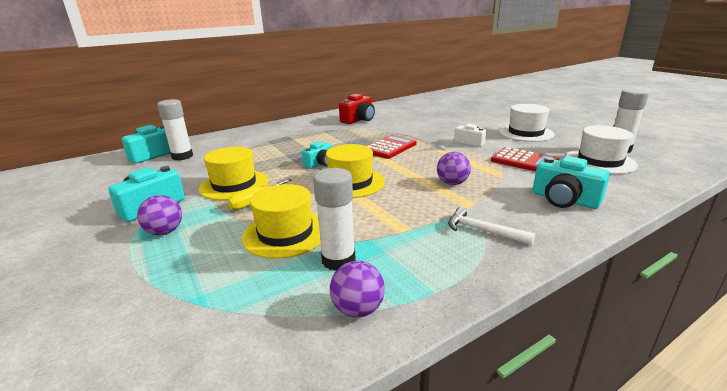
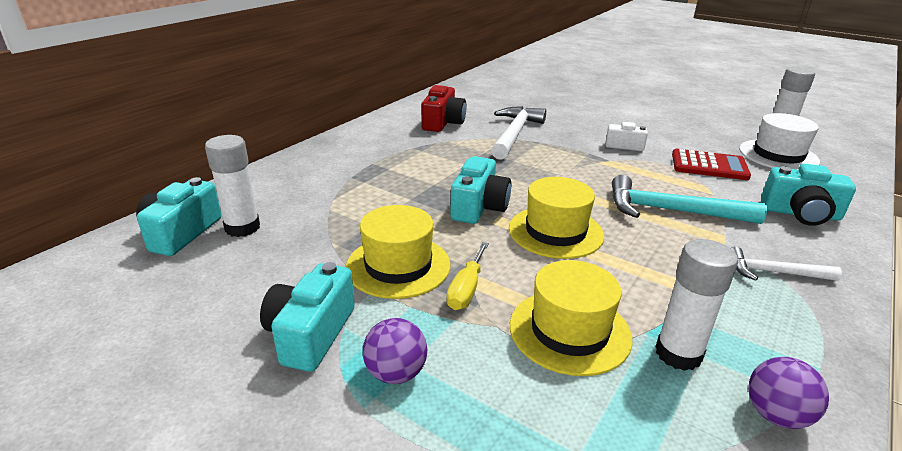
camera: 25 degrees left, 5 degrees up
turquoise camera [302,142,332,169] -> turquoise camera [450,156,511,224], size x1.54
red calculator [367,135,417,159] -> none
purple ball [437,152,471,185] -> turquoise hammer [612,175,767,224]
white hat [499,104,554,142] -> none
none -> white hammer [491,106,546,160]

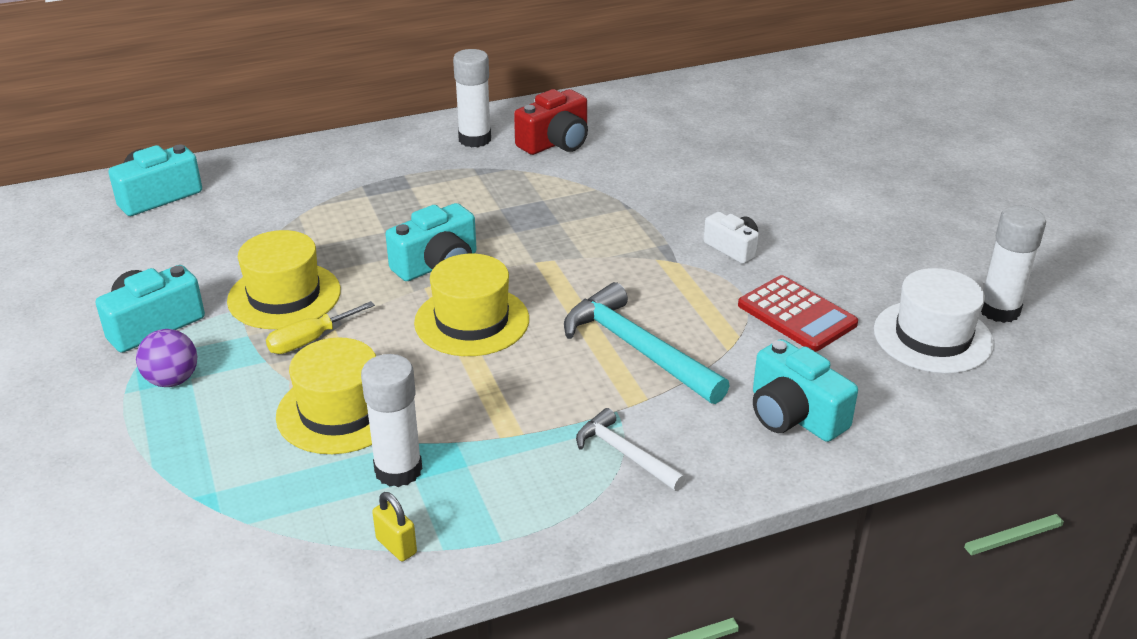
camera: 35 degrees right, 5 degrees up
white glue stick [205,135,260,237] -> white glue stick moved to [453,49,491,148]
white hammer [491,106,546,160] -> none
purple ball [748,357,829,429] -> yellow padlock [372,492,417,561]

